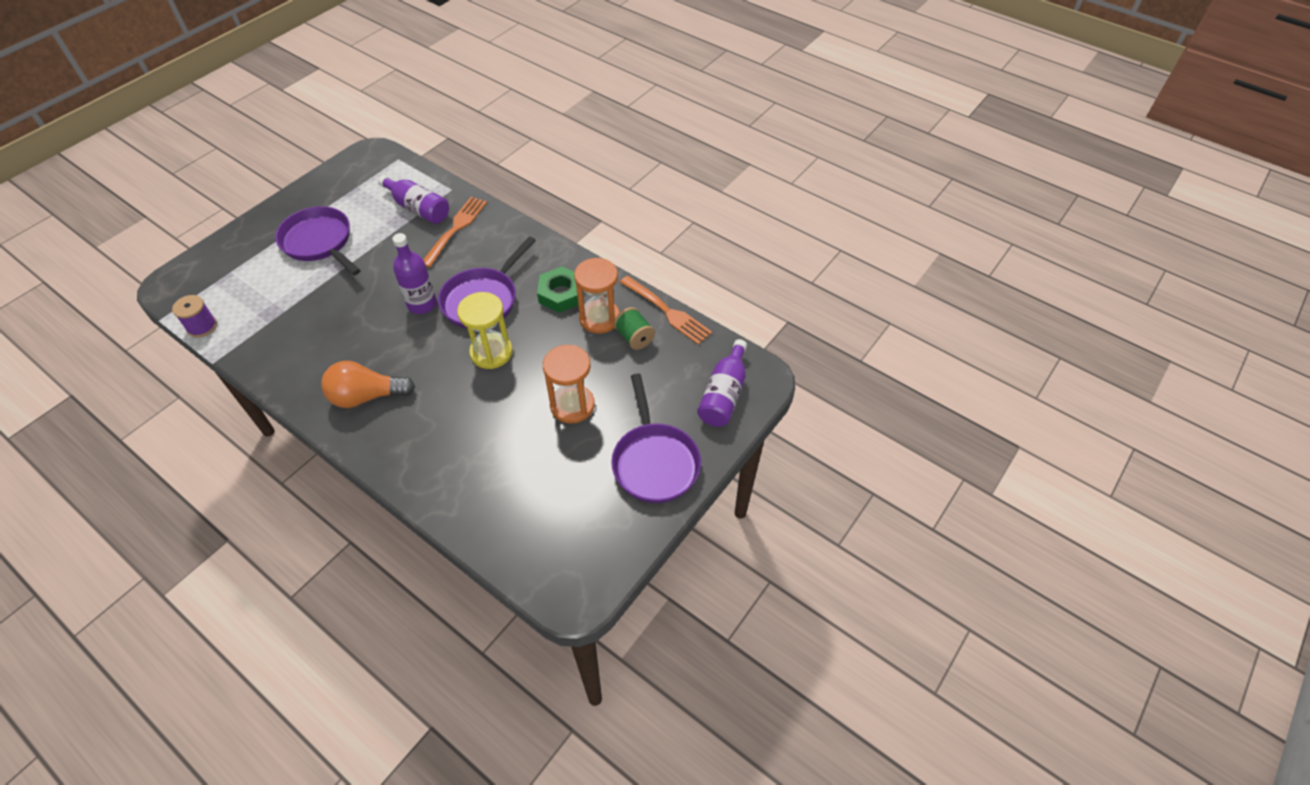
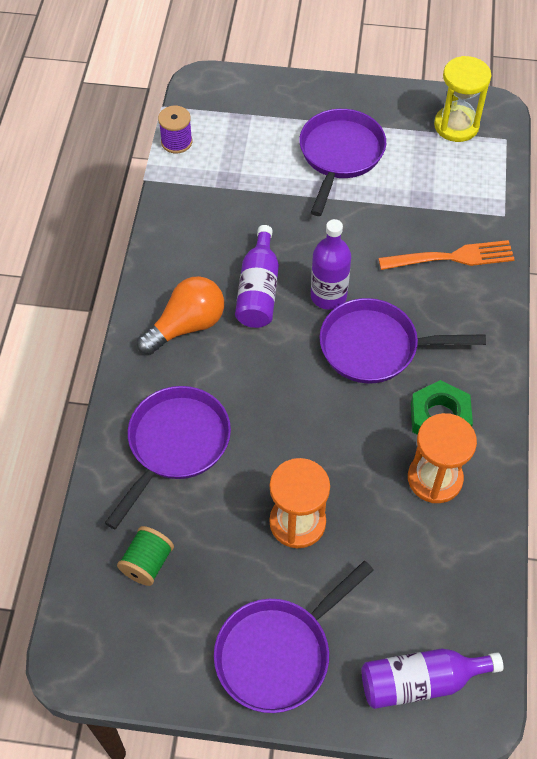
camera: 60 degrees right, 5 degrees up
orange light bulb [321,361,415,408] -> orange light bulb turned 90 degrees clockwise [137,276,224,355]
purple bottle [378,175,449,224] -> purple bottle moved to [235,225,279,328]
yellow hourglass [457,292,513,369] -> yellow hourglass moved to [434,56,491,142]
green spool [614,307,655,350] -> green spool moved to [117,526,174,586]
orange fork [620,276,712,345] -> none
none -> purple pan [105,386,231,529]

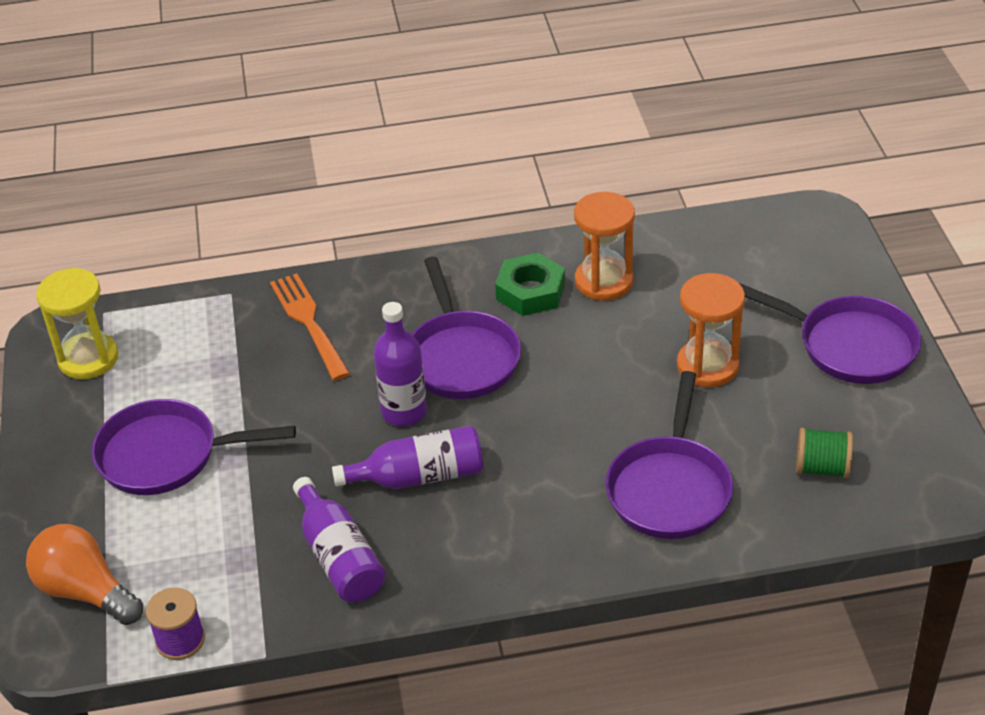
camera: 105 degrees left, 15 degrees down
purple pan [105,386,231,529] -> purple pan turned 90 degrees counterclockwise [605,371,733,539]
orange light bulb [137,276,224,355] -> orange light bulb moved to [26,524,143,625]
purple bottle [362,649,503,709] -> purple bottle moved to [293,477,386,602]

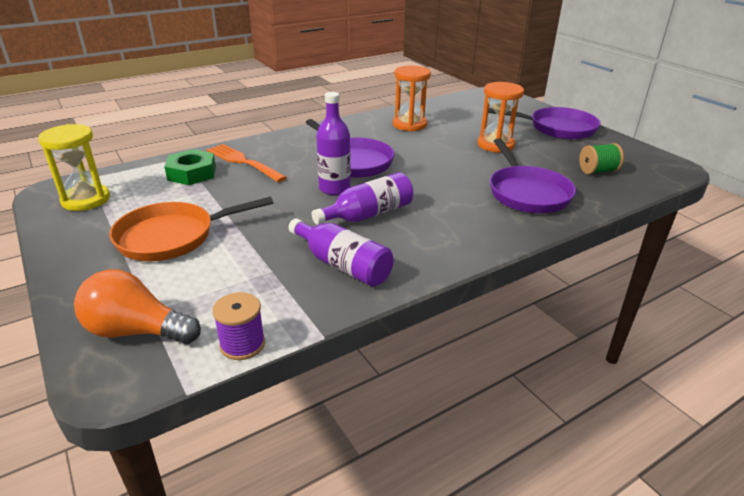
camera: 25 degrees left, 10 degrees down
purple pan [91,399,296,495] -> orange pan [109,197,273,261]
green nut [495,253,565,316] -> green nut moved to [164,149,216,185]

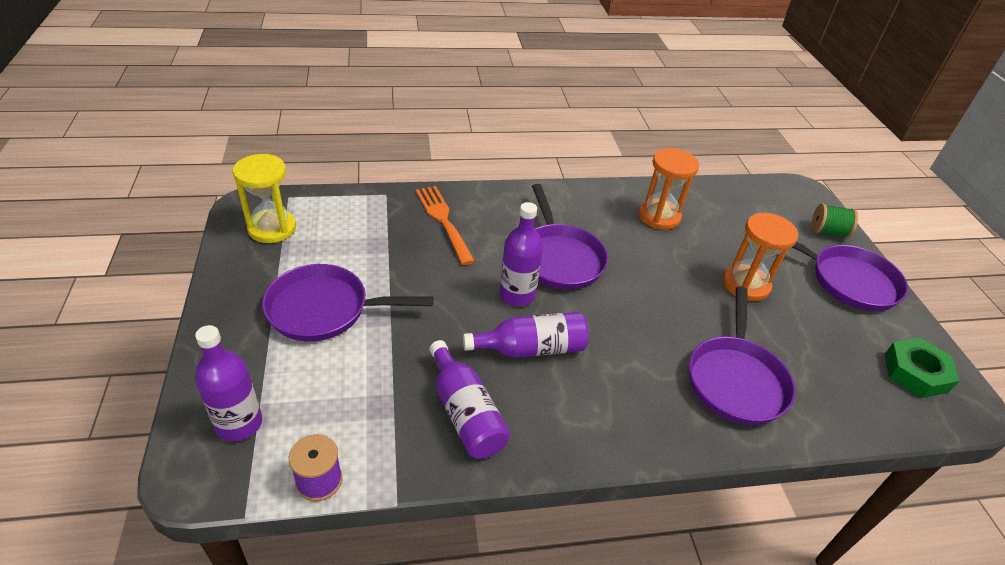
camera: 20 degrees right, 10 degrees up
orange light bulb [74,269,201,344] -> purple bottle [195,325,262,442]
orange pan [109,197,273,261] -> purple pan [262,264,434,342]
green nut [164,149,216,185] -> green nut moved to [884,338,959,398]
green spool [579,143,624,174] -> green spool moved to [812,203,858,238]

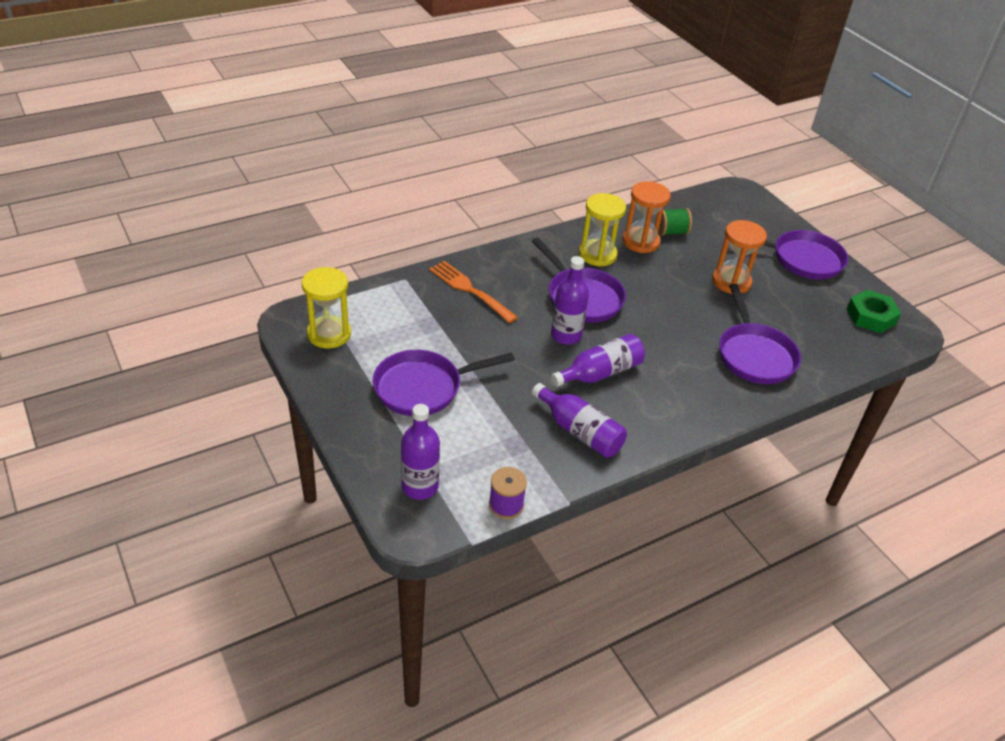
camera: 20 degrees left, 0 degrees up
green spool [812,203,858,238] -> green spool moved to [658,208,692,236]
none -> yellow hourglass [579,193,626,267]

